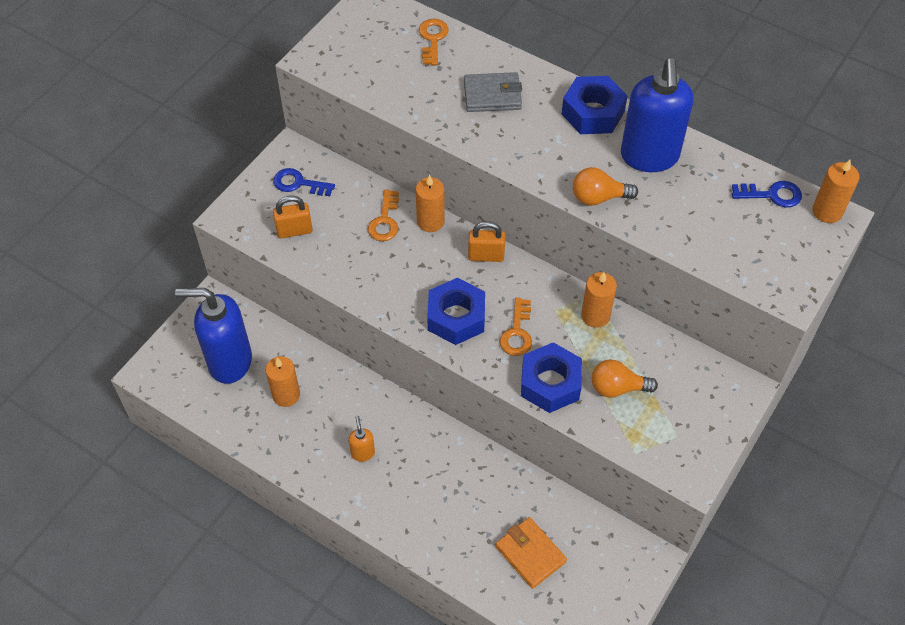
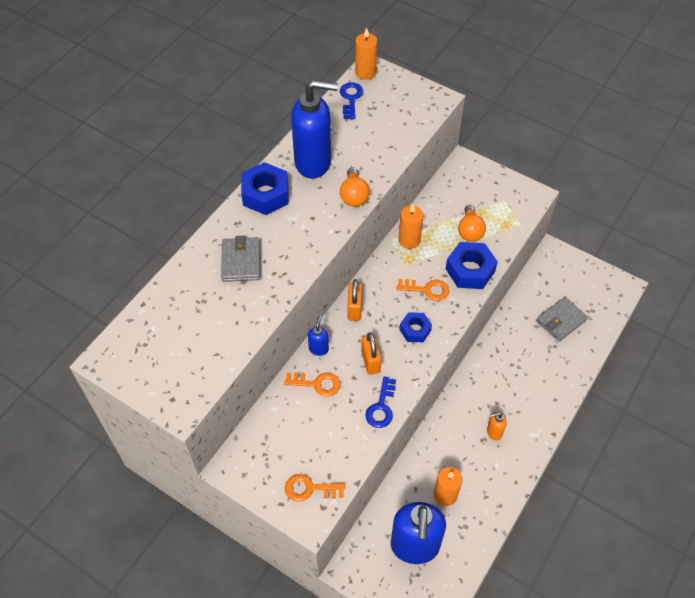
camera: 90 degrees left, 0 degrees up
blue key [273,168,335,196] -> blue key moved to [365,376,396,428]
orange padlock [273,196,313,239] -> orange padlock moved to [361,332,381,375]
orange candle [416,175,445,232] -> blue soap dispenser [308,316,329,356]
orange key [419,19,449,65] -> orange key moved to [285,474,345,502]
blue nut [427,278,485,345] -> blue nut [400,312,432,342], size x0.61
orange wallet [496,517,567,589] -> grey wallet [536,297,588,342]

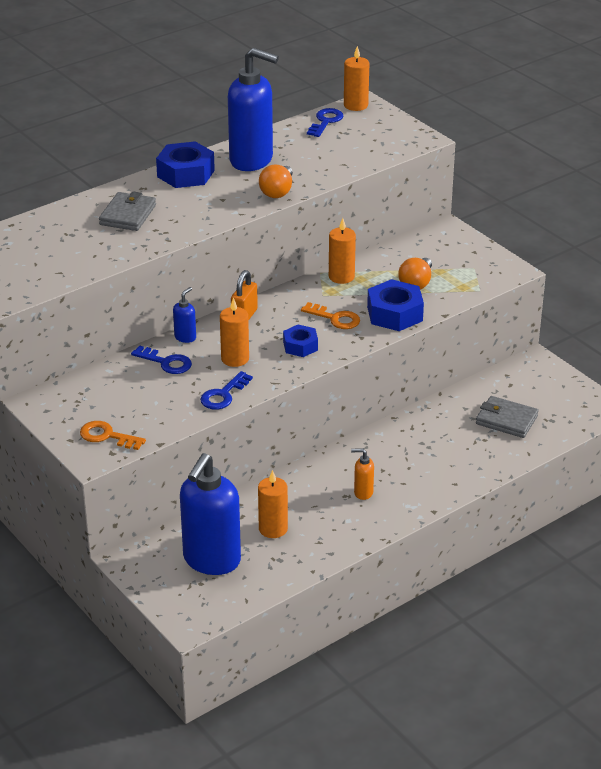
camera: 20 degrees right, 20 degrees down
orange key [284,372,341,397] -> blue key [131,345,192,374]
orange padlock [361,332,381,375] -> orange candle [220,297,249,367]
grey wallet [536,297,588,342] -> grey wallet turned 45 degrees clockwise [476,396,538,438]

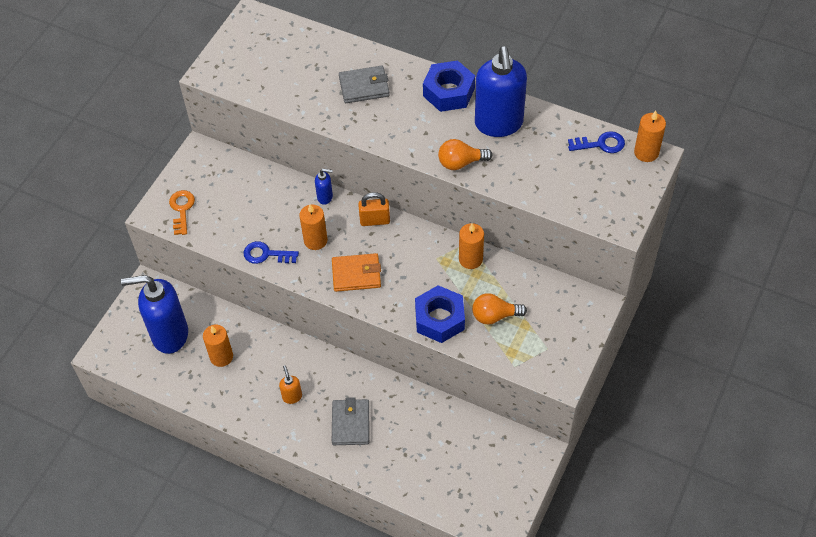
camera: 65 degrees right, 20 degrees up
blue key [131,345,192,374] -> none
blue nut [283,324,318,357] -> orange wallet [332,253,381,292]
orange key [301,302,360,329] -> none
grey wallet [476,396,538,438] -> grey wallet moved to [332,397,369,445]

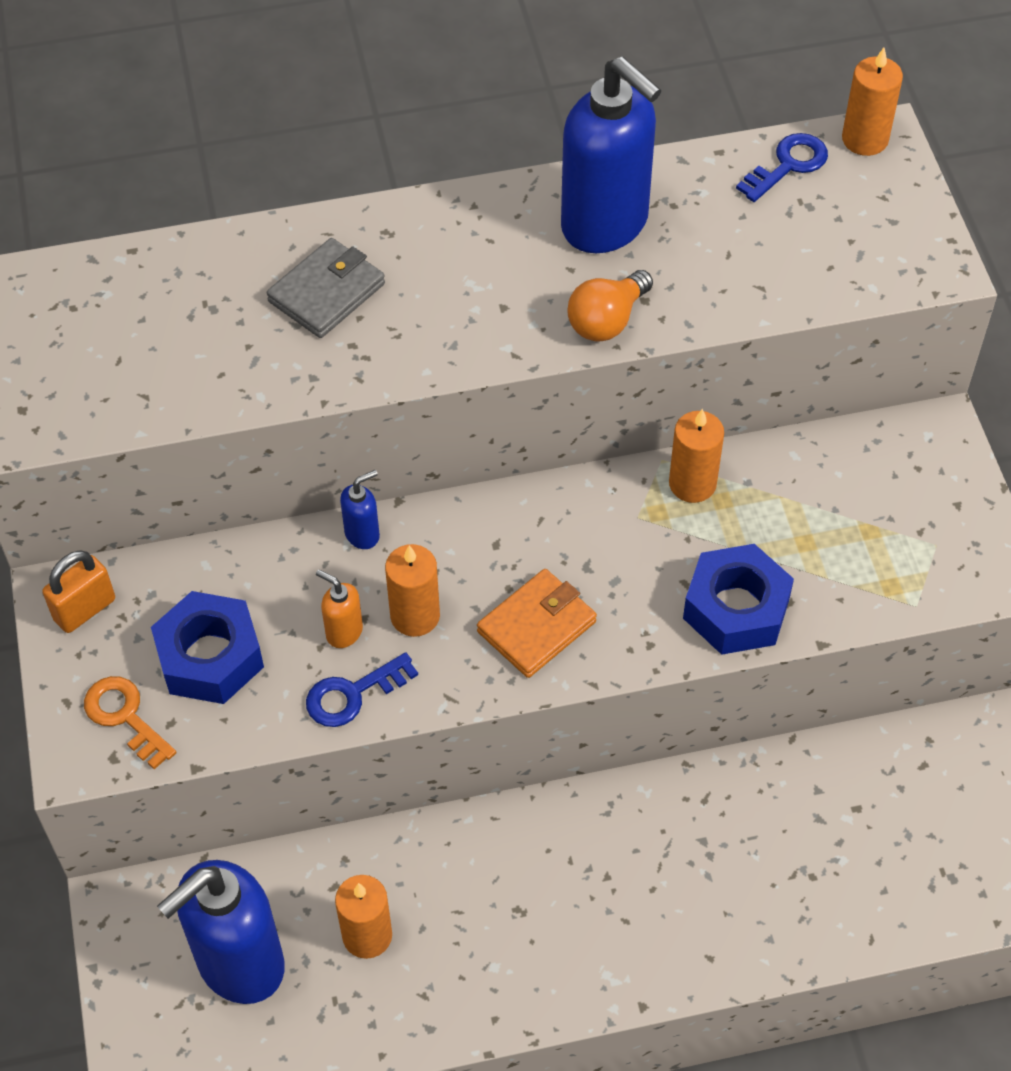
camera: 40 degrees left, 0 degrees up
orange soap dispenser [279,365,302,404] -> orange soap dispenser moved to [316,570,363,648]
grey wallet [332,397,369,445] -> none
orange padlock [358,192,390,226] -> orange padlock moved to [42,551,115,633]
blue nut [423,60,475,112] -> blue nut moved to [151,591,264,704]
orange light bulb [472,293,527,325] -> none

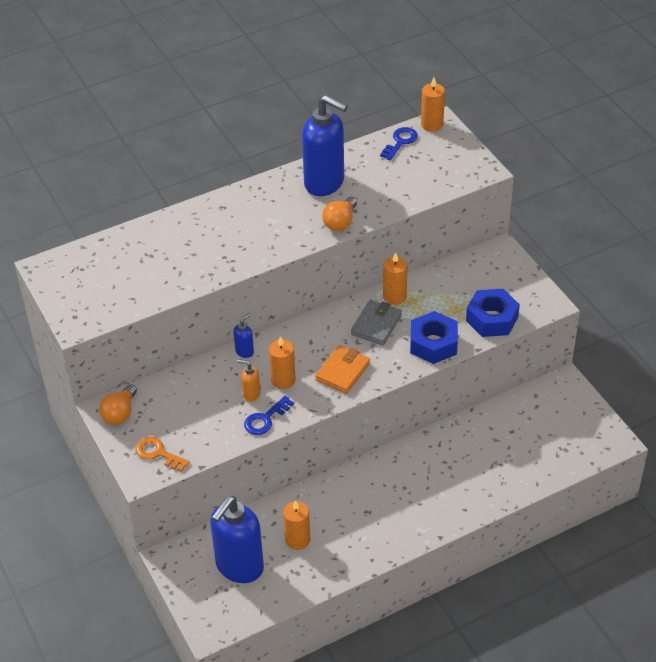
camera: 15 degrees left, 10 degrees down
orange padlock [42,551,115,633] -> orange light bulb [99,384,137,425]
blue nut [151,591,264,704] -> blue nut moved to [466,289,520,337]
grey wallet [267,238,385,338] -> grey wallet moved to [351,300,402,345]

